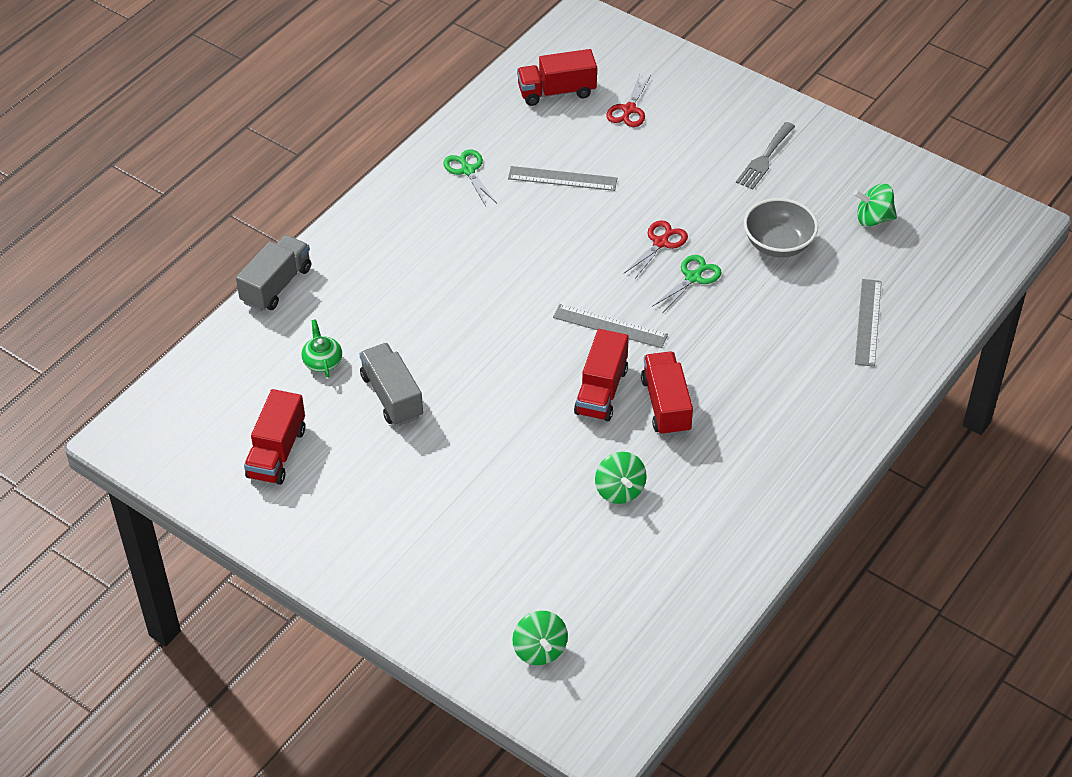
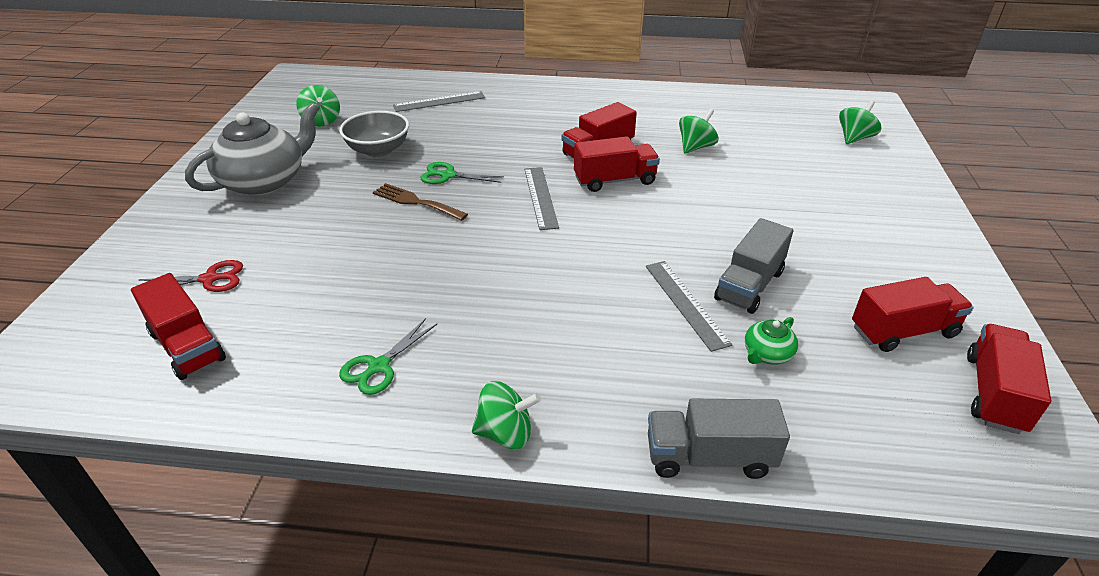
camera: 120 degrees left, 10 degrees down
grey ruler [508,166,617,191] -> grey ruler moved to [646,261,732,352]
red scissors [624,220,688,280] -> brown fork [373,183,468,221]
grey fork [736,122,795,190] -> grey teapot [185,103,320,195]
none -> green spinning top [472,381,541,449]
none -> red truck [967,324,1051,434]

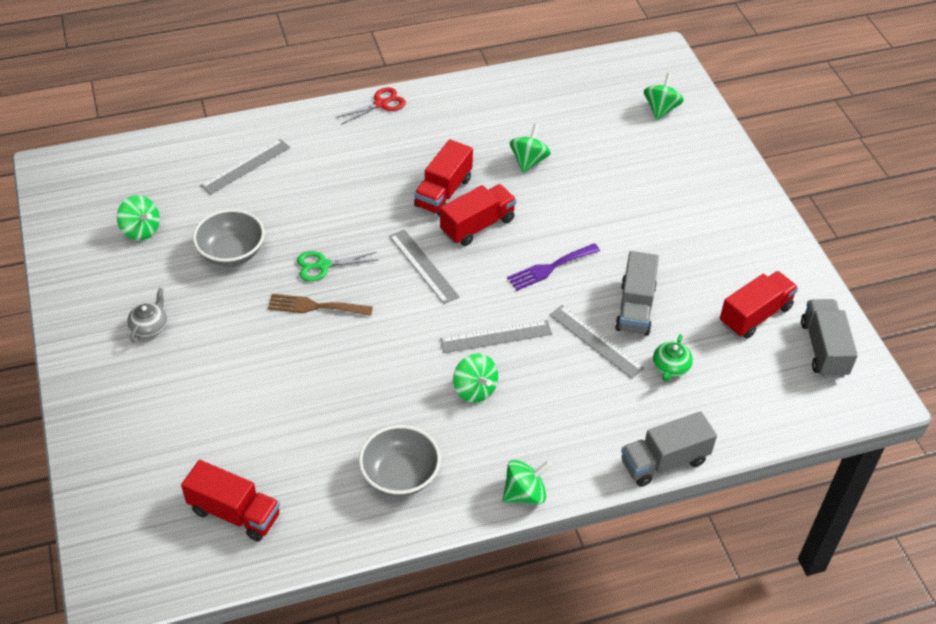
camera: 25 degrees left, 10 degrees up
red scissors [138,260,243,292] -> red scissors moved to [336,87,406,125]
grey teapot [185,103,320,195] -> grey teapot [127,288,167,343], size x0.43
green scissors [339,318,438,395] -> grey bowl [359,425,441,497]
red truck [967,324,1051,434] -> grey truck [801,299,858,378]
none -> grey ruler [440,320,552,353]
none -> green spinning top [453,353,498,403]
none -> purple fork [507,243,600,291]

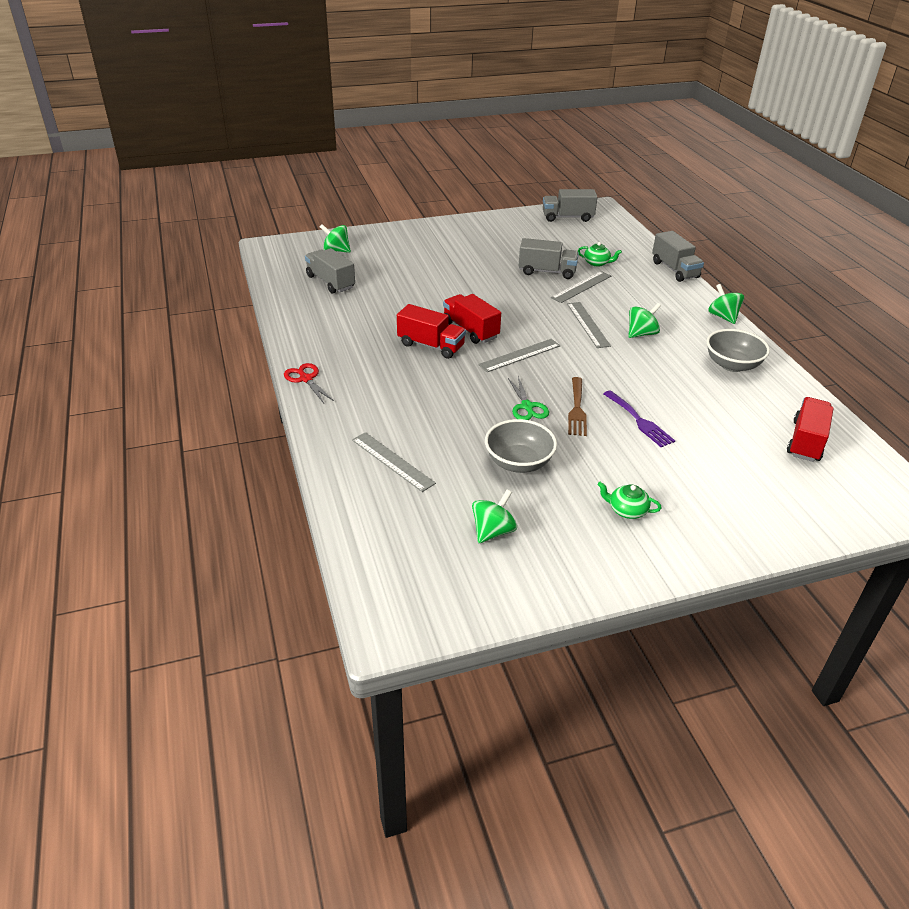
camera: 90 degrees left, 10 degrees down
grey teapot [127,288,167,343] -> green teapot [597,482,662,519]
purple fork [507,243,600,291] -> purple fork moved to [603,390,675,447]
green spinning top [510,124,551,173] -> none
red truck [720,271,798,339] -> none
none -> grey truck [305,248,355,294]

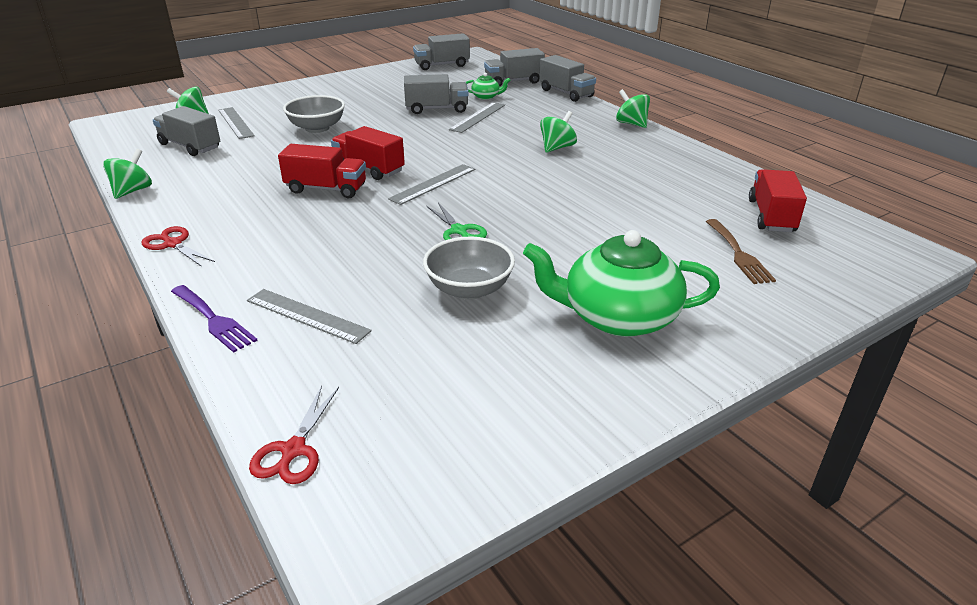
camera: 15 degrees left, 5 degrees down
green spinning top [472,490,517,543] -> green spinning top moved to [103,149,152,199]
grey ruler [567,302,611,348] -> grey ruler moved to [218,107,255,139]
brown fork [568,377,587,436] -> brown fork moved to [706,219,776,284]
green teapot [597,482,662,519] -> green teapot [523,230,720,337], size x2.32
purple fork [603,390,675,447] -> purple fork moved to [171,285,258,353]
grey bowl [706,329,770,372] -> grey bowl moved to [283,95,345,133]
none -> red scissors [249,386,339,484]
none -> grey truck [484,48,545,87]

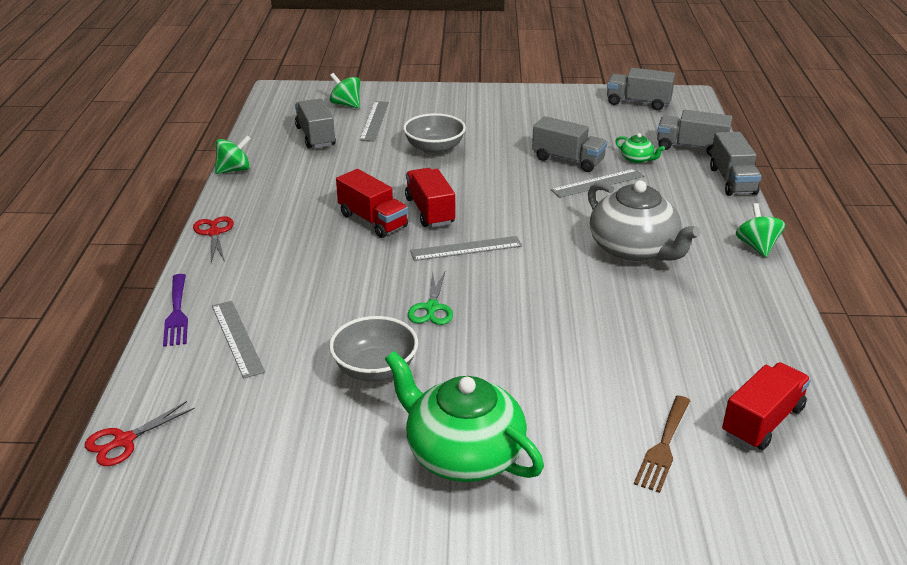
camera: 35 degrees right, 0 degrees up
green spinning top [540,111,577,153] -> grey teapot [588,180,701,262]

